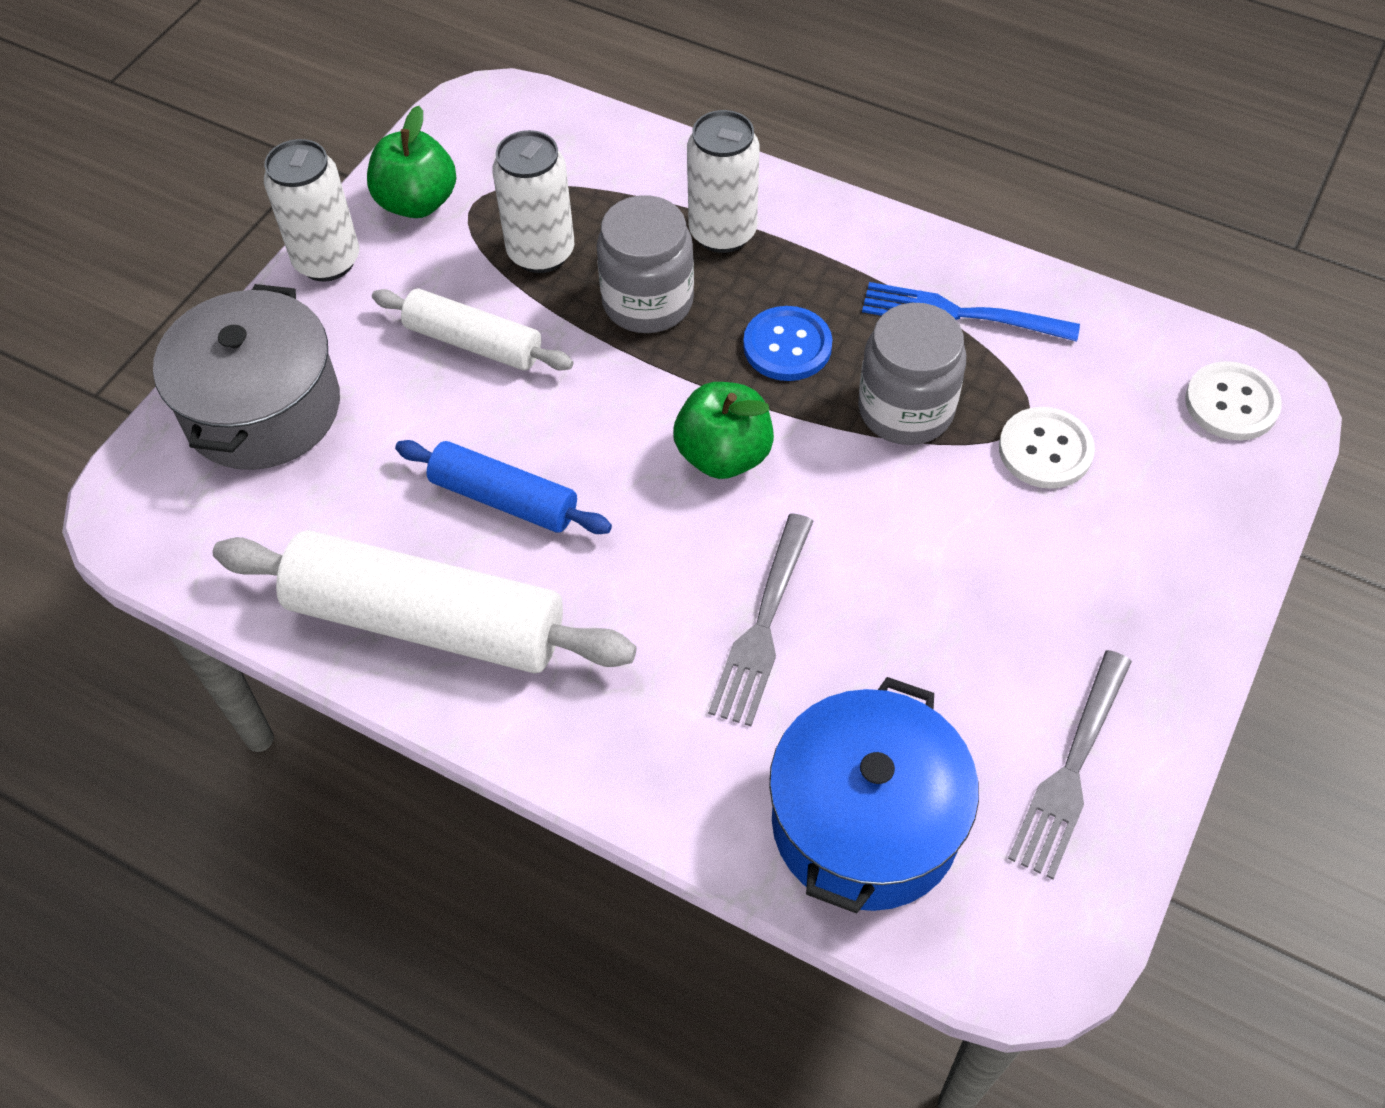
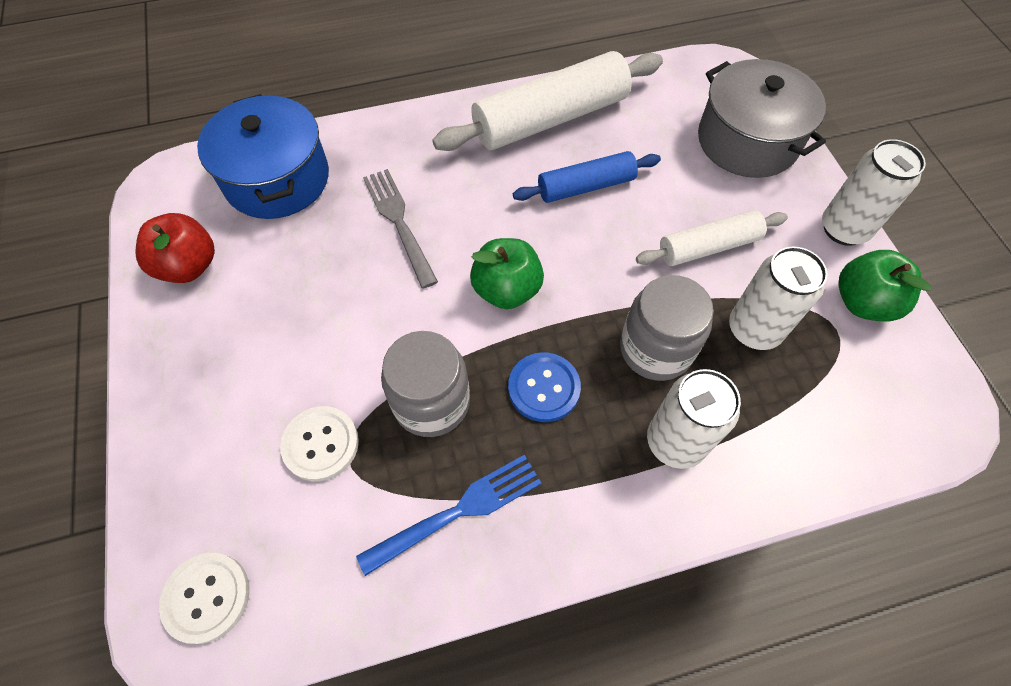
camera: 135 degrees right, 5 degrees up
grey fork [1008,650,1132,879] -> red apple [136,213,215,283]

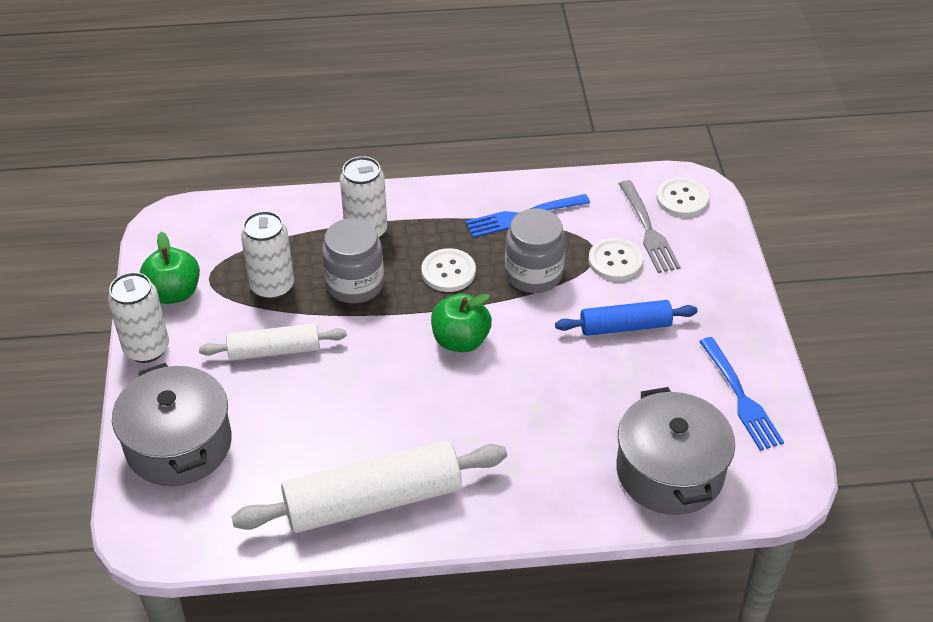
camera: 170 degrees left, 15 degrees down
red apple [136,213,215,283] -> blue fork [699,337,784,451]
blue pot [197,94,329,219] -> grey pot [616,387,735,515]
grey fork [363,169,438,289] -> grey fork moved to [619,180,681,273]
blue button [508,352,581,422] -> white button [421,248,476,292]
blue rolling pin [513,151,661,203] -> blue rolling pin moved to [555,300,697,336]

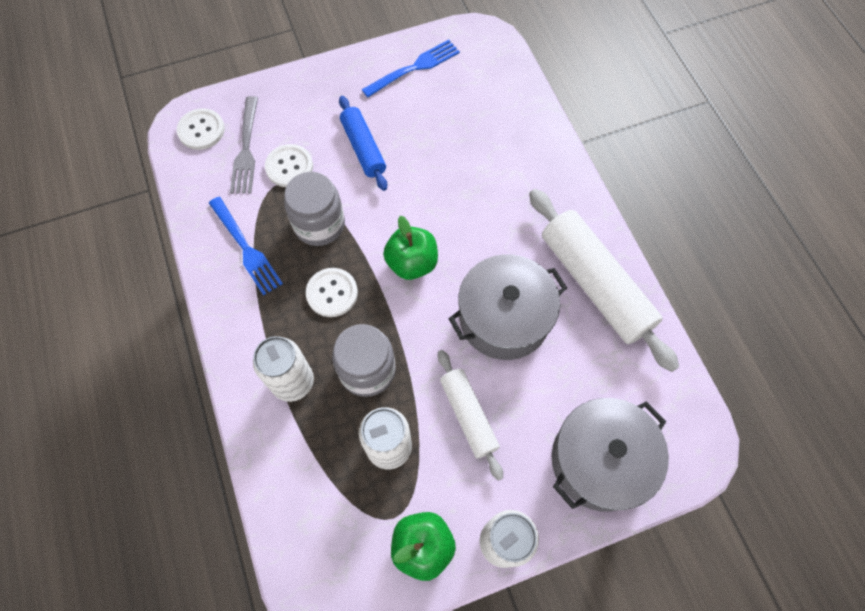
camera: 105 degrees left, 20 degrees up
grey pot [616,387,735,515] -> grey pot moved to [448,254,567,360]
grey fork [619,180,681,273] -> grey fork turned 120 degrees clockwise [230,96,258,194]

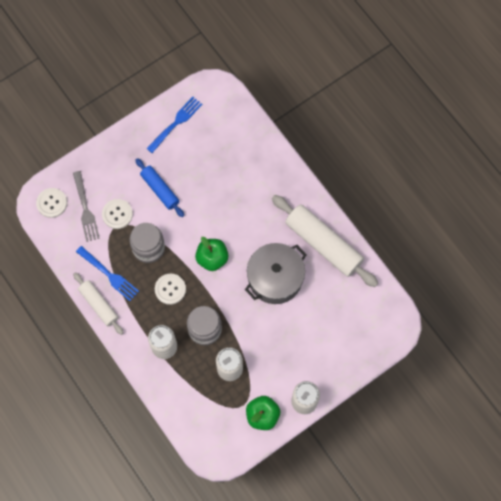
camera: 15 degrees left, 5 degrees up
white rolling pin [438,350,503,481] -> white rolling pin moved to [73,272,123,335]
grey pot [551,398,669,512] -> none

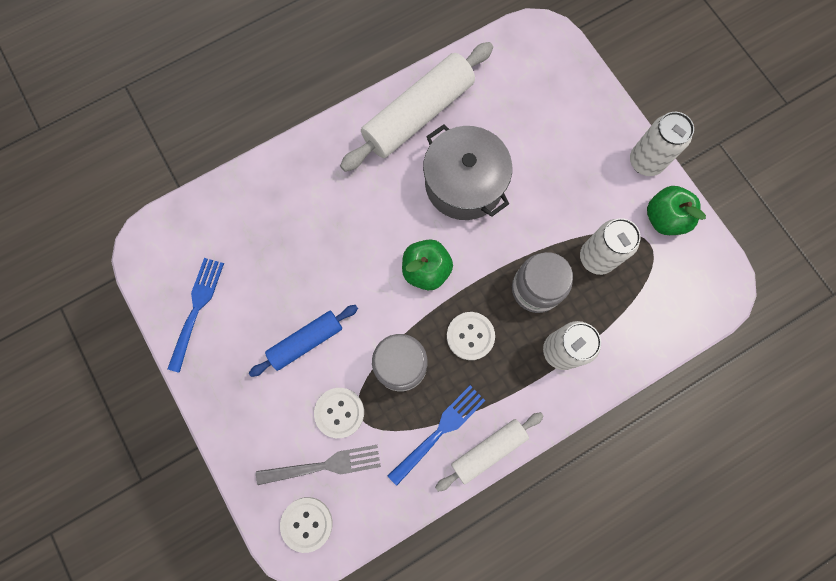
camera: 85 degrees left, 5 degrees up
blue fork [146,97,203,153] -> blue fork turned 60 degrees clockwise [167,258,224,373]

